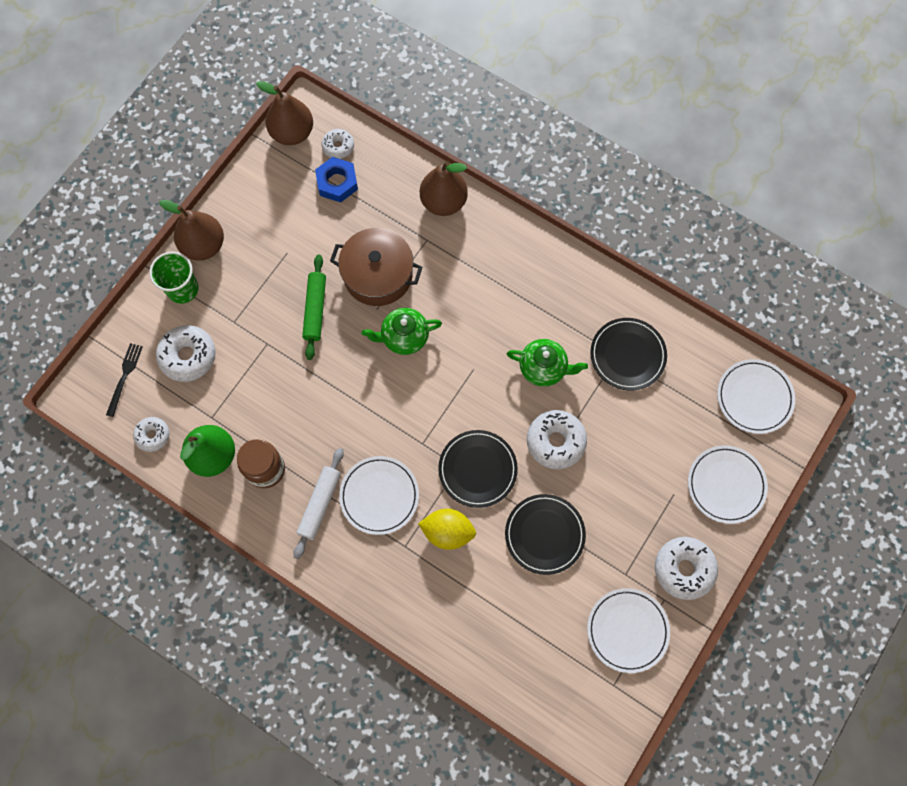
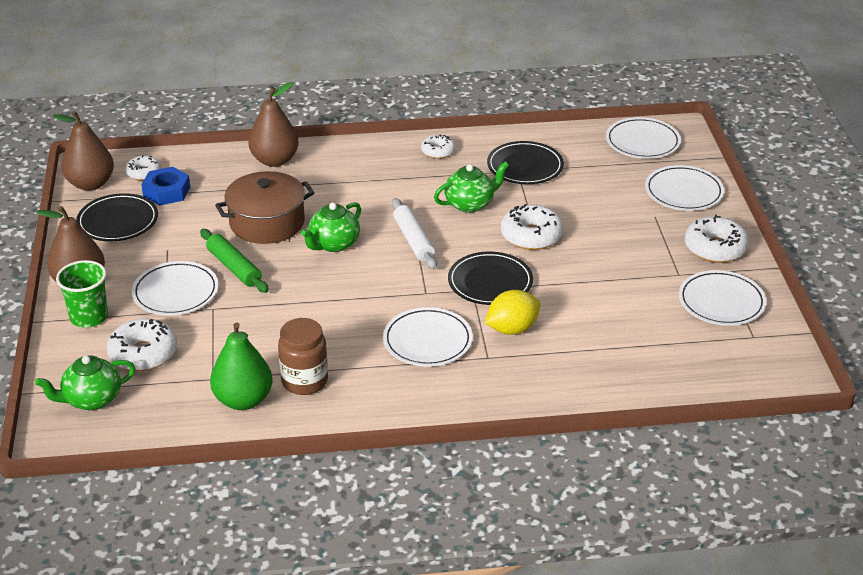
camera: 40 degrees left, 35 degrees down
black fork [106,343,143,417] -> green teapot [35,356,135,410]
white donut [133,417,169,452] -> white donut moved to [421,135,455,159]
white rolling pin [294,448,344,559] -> white rolling pin moved to [392,198,437,270]
black plate [505,494,586,575] -> black plate moved to [76,193,158,241]
none -> white plate [132,261,219,316]

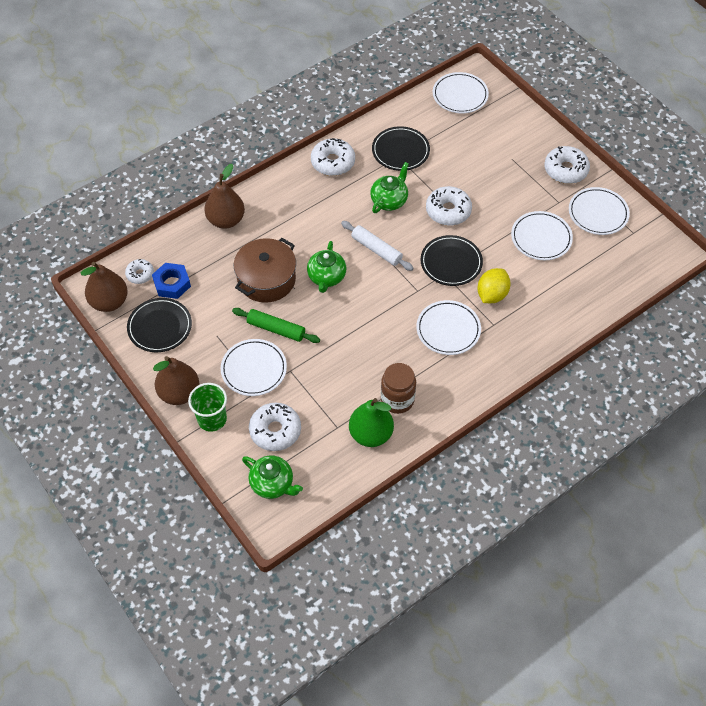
camera: 30 degrees left, 20 degrees up
green teapot [35,356,135,410] -> green teapot turned 90 degrees counterclockwise [242,456,303,499]
white donut [421,135,455,159] -> white donut [311,138,355,176], size x1.68
white plate [645,165,724,211] -> white plate moved to [511,211,573,260]

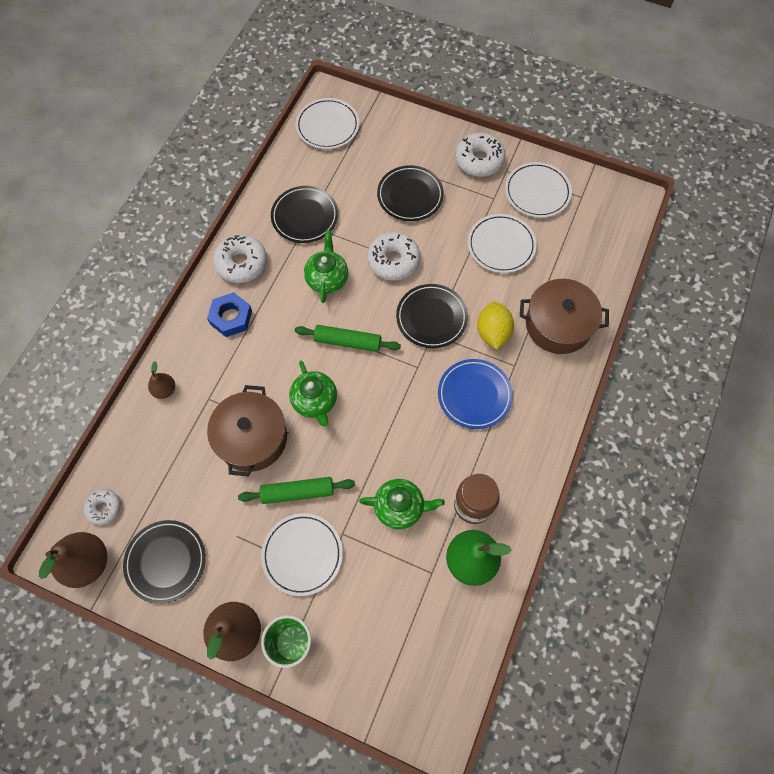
camera: 30 degrees left, 10 degrees up
blue nut [152,263,191,299] -> blue nut moved to [207,292,252,337]
brown pear [204,164,245,229] -> brown pear [148,361,175,399], size x0.54
green teapot [242,456,303,499] -> green teapot moved to [359,479,445,530]
white donut [249,403,301,451] -> none
white rolling pin [341,221,414,271] -> green rolling pin [295,325,401,352]
white plate [416,300,481,355] -> blue plate [438,359,513,429]
none -> black plate [377,165,444,221]
none -> brown pot [520,279,609,354]

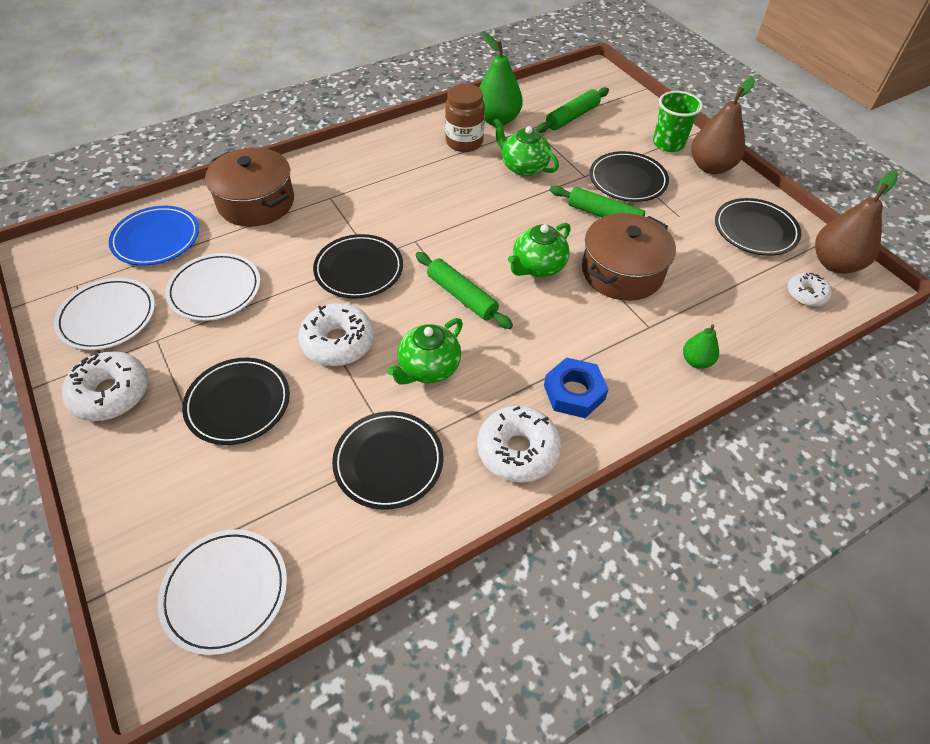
camera: 145 degrees left, 15 degrees down
brown pear [148,361,175,399] -> green pear [683,324,719,369]
white plate [261,513,343,596] -> black plate [590,151,669,202]
green teapot [289,361,337,427] -> green teapot turned 150 degrees counterclockwise [508,223,571,277]
blue plate [438,359,513,429] -> blue plate moved to [109,206,199,266]
yellow lemon [477,302,514,350] -> none
none -> green rolling pin [536,87,609,133]

